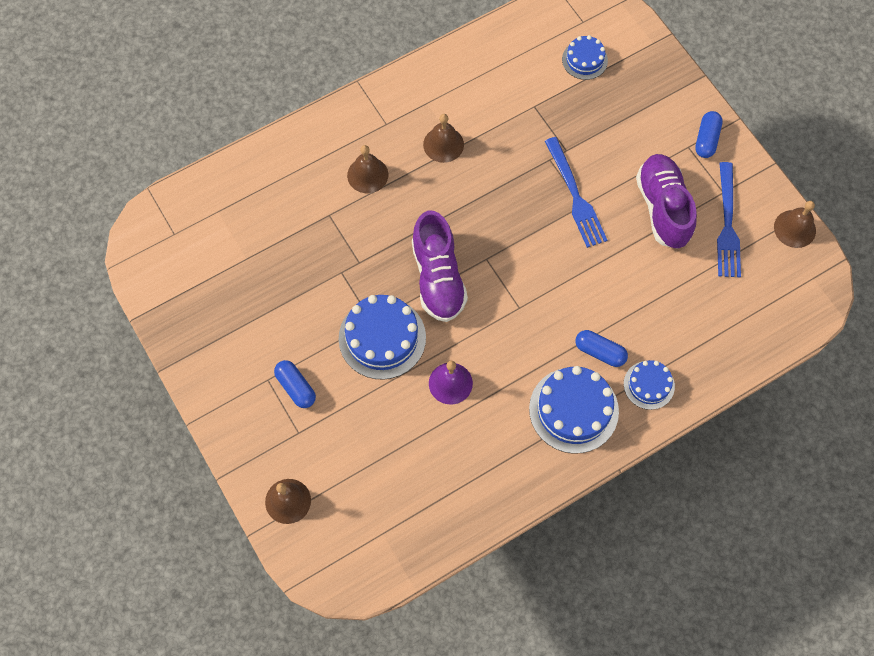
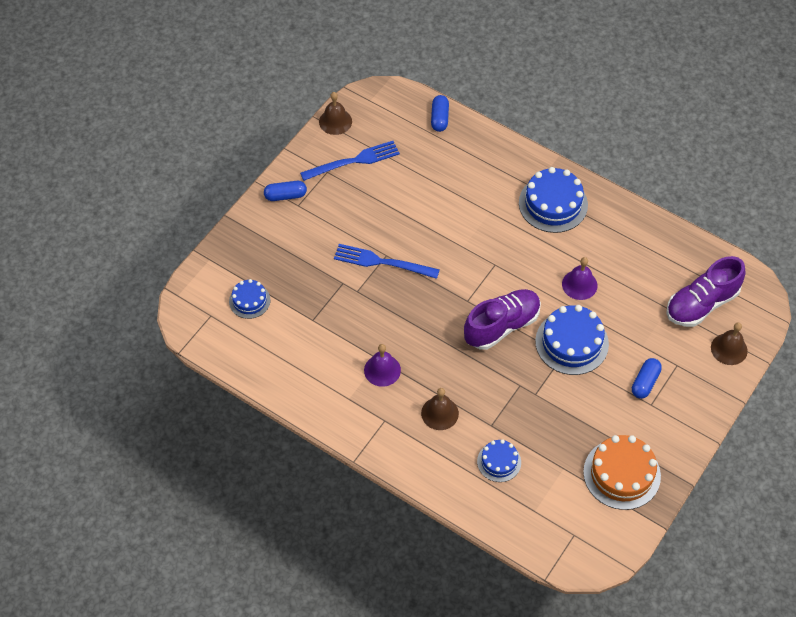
camera: 115 degrees left, 10 degrees down
brown bell [423,114,464,163] -> purple bell [364,344,401,387]
blue fork [545,137,607,248] -> blue fork turned 120 degrees counterclockwise [334,244,440,279]
blue capsule [576,330,628,367] -> blue capsule moved to [431,95,449,132]
blue cake [624,360,675,410] -> blue cake moved to [477,439,521,482]
purple shoe [636,154,697,249] -> purple shoe moved to [666,256,746,327]
none -> orange cake [583,435,661,510]

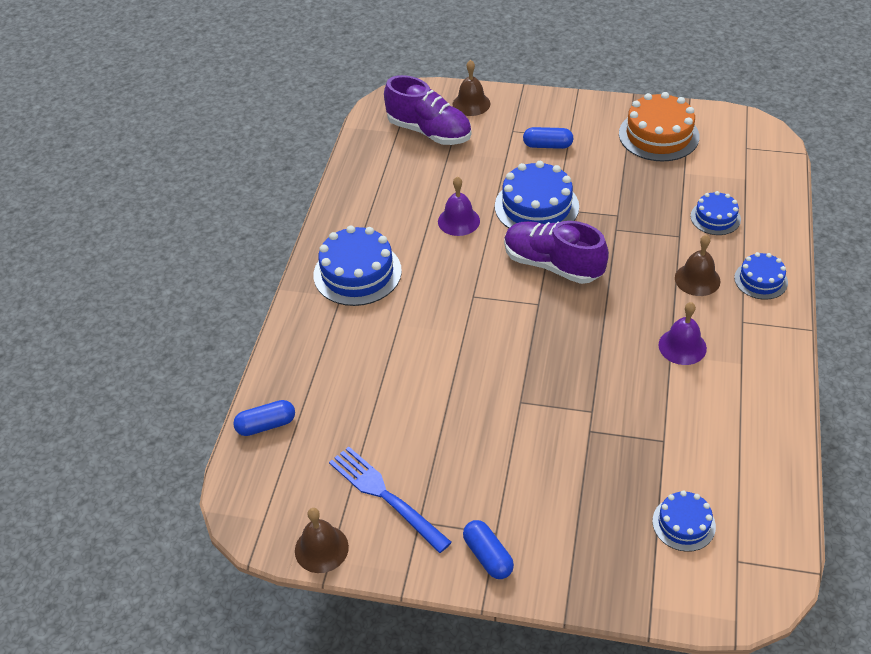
camera: 110 degrees left, 10 degrees down
blue fork [334,244,440,279] -> none
none -> blue cake [734,252,788,300]

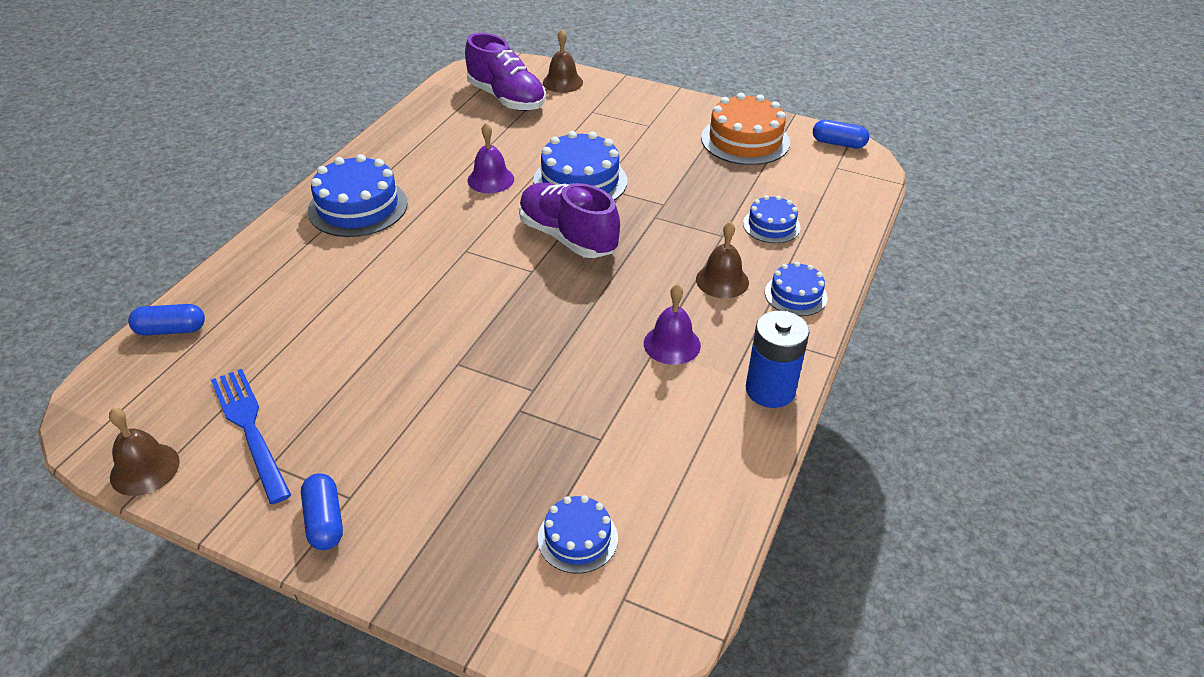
camera: 10 degrees right, 5 degrees down
blue capsule [523,127,573,149] -> blue capsule moved to [813,120,869,149]
none -> blue battery [746,311,810,408]

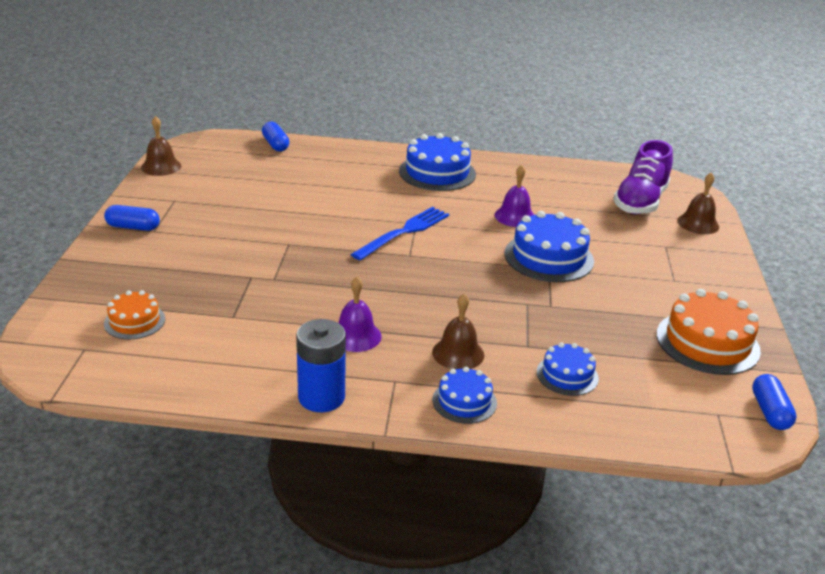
camera: 70 degrees right, 10 degrees down
blue fork [211,369,291,504] -> blue fork moved to [351,207,449,260]
blue capsule [301,473,343,550] -> blue capsule turned 45 degrees clockwise [104,205,160,231]
purple shoe [519,183,620,258] -> none
blue cake [538,495,618,574] -> orange cake [104,290,165,339]

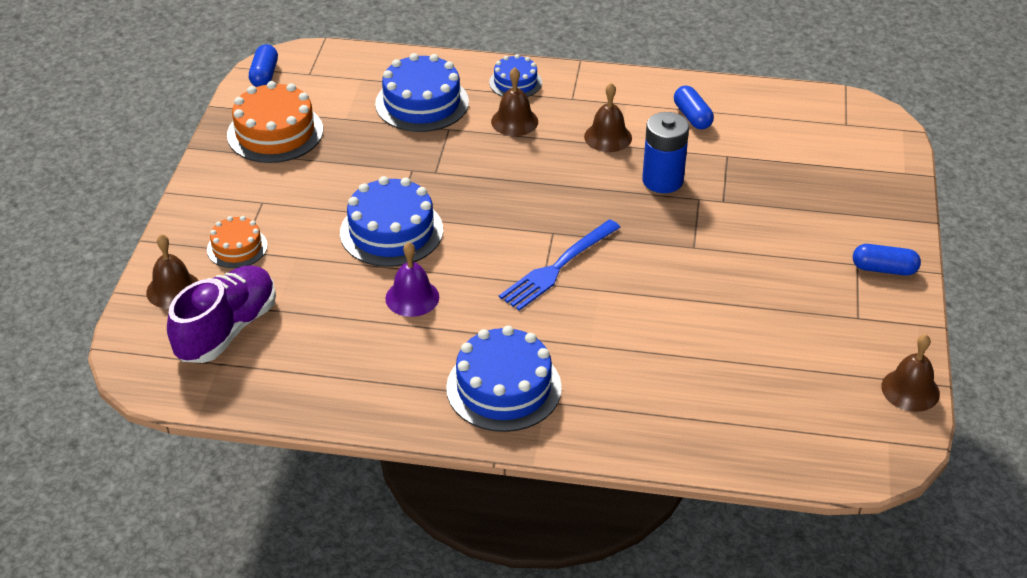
camera: 175 degrees left, 10 degrees up
orange cake [104,290,165,339] -> orange cake moved to [207,216,268,268]
blue capsule [262,122,289,152] -> blue capsule moved to [674,86,714,130]
blue battery [296,319,346,412] -> blue battery moved to [642,112,689,193]
purple bell [339,277,382,352] -> brown bell [584,83,632,152]
blue cake [537,342,599,396] -> blue cake [375,53,469,132], size x1.74

